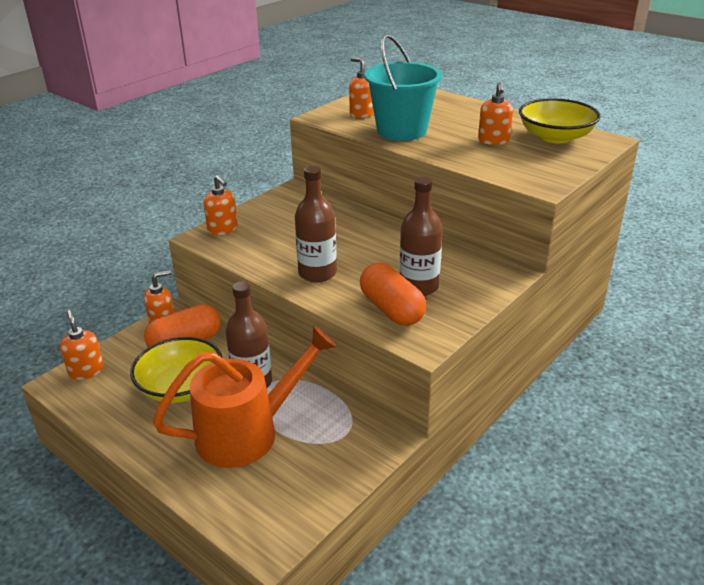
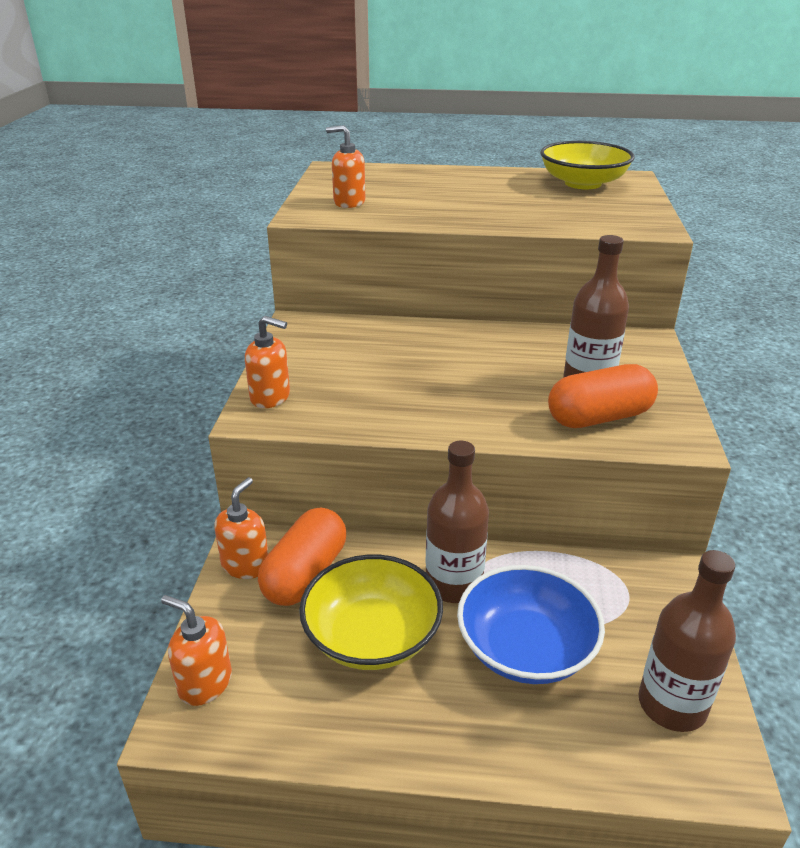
camera: 35 degrees left, 0 degrees up
orange watering can [153,326,337,468] -> blue bowl [457,565,605,684]
brown bottle [295,166,337,282] -> brown bottle moved to [638,550,736,732]
orange capsule [360,263,426,326] -> orange capsule turned 45 degrees counterclockwise [548,364,658,428]
turquoise bucket [364,34,442,141] -> none
orange soap dispenser [478,82,513,145] -> none

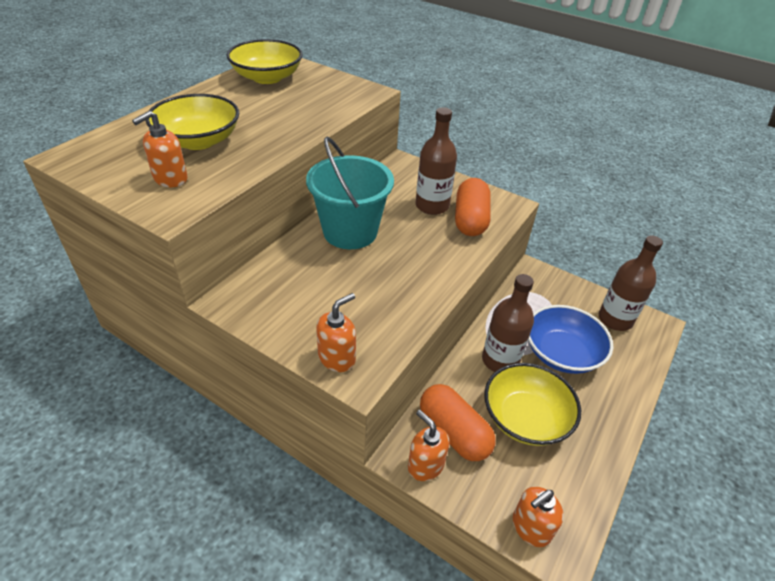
camera: 65 degrees left, 10 degrees up
none -> yellow bowl [146,94,239,150]
none -> turquoise bucket [306,137,394,249]

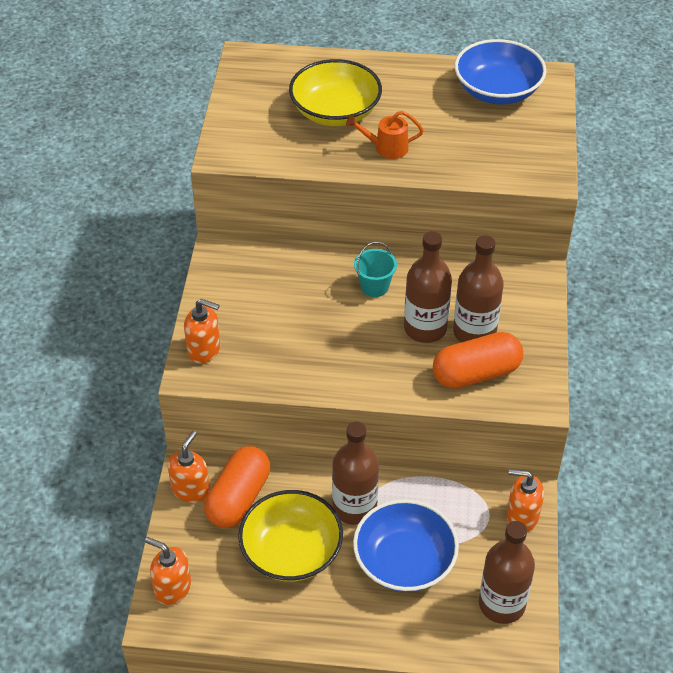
camera: 65 degrees right, 5 degrees up
orange soap dispenser [132,111,188,187] -> orange soap dispenser moved to [507,469,544,532]
yellow bowl [227,39,303,84] -> blue bowl [455,39,547,105]
turquoise bucket [306,137,394,249] -> turquoise bucket [354,241,397,297], size x0.45
none -> orange watering can [346,111,424,159]
none -> brown bottle [404,231,452,343]

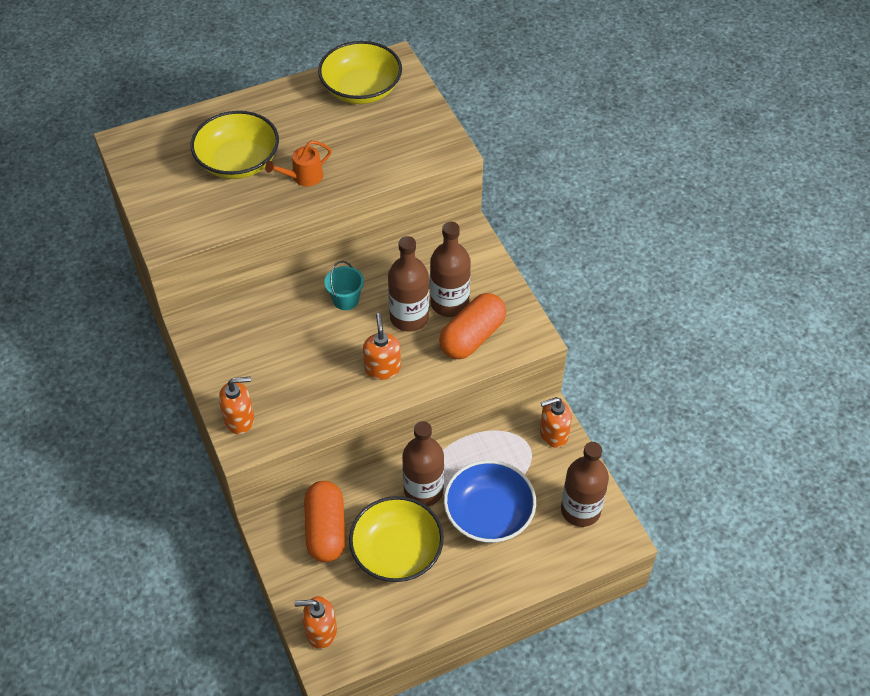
camera: 30 degrees left, 5 degrees up
orange soap dispenser [168,431,210,503] -> orange soap dispenser moved to [363,313,401,380]
blue bowl [455,39,547,105] -> yellow bowl [318,41,402,104]

